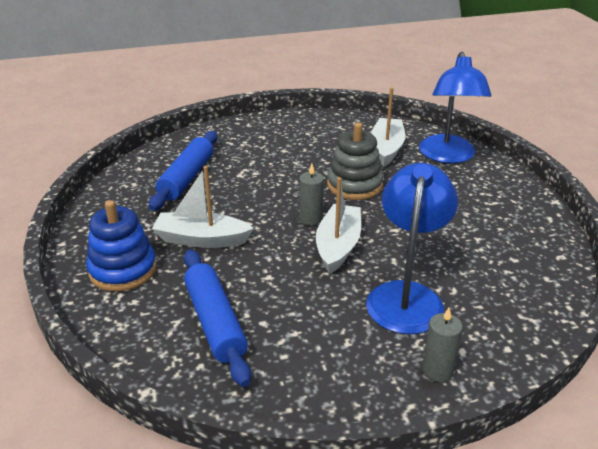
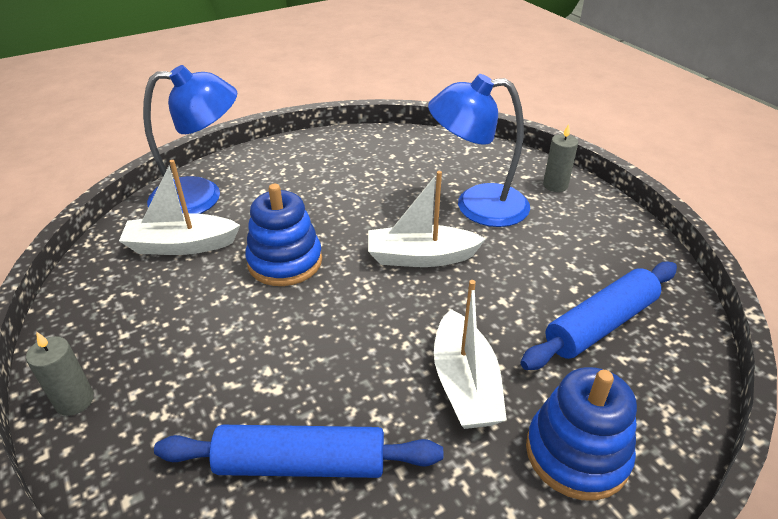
camera: 105 degrees left, 5 degrees up
grey candle [299,164,324,226] -> grey candle moved to [26,332,94,416]
grey stacking toy [327,123,384,200] -> blue stacking toy [245,184,322,286]

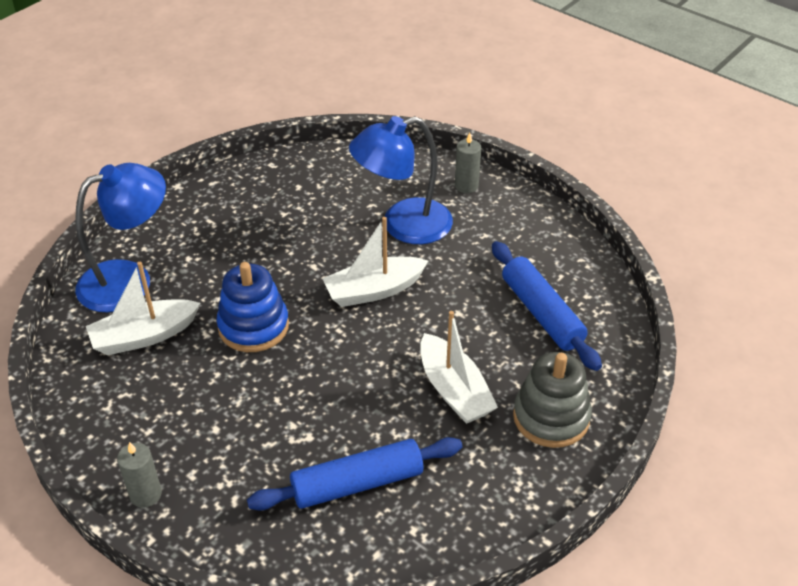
camera: 20 degrees left, 5 degrees up
blue rolling pin [520,262,677,370] -> blue rolling pin turned 60 degrees counterclockwise [492,241,602,371]
blue stacking toy [526,367,637,501] -> grey stacking toy [513,352,592,448]

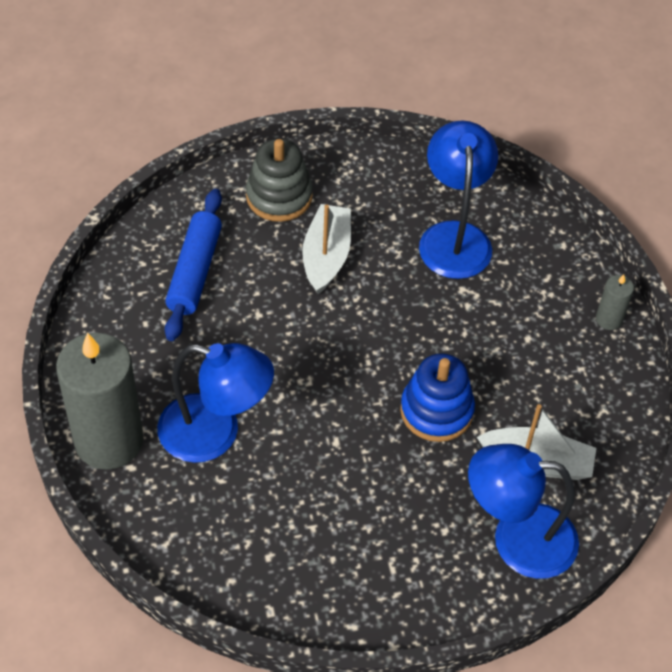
camera: 145 degrees left, 10 degrees up
blue rolling pin [247,437,463,511] -> blue lamp [419,121,498,279]
white boat [322,217,428,307] -> none
grey candle [455,133,481,193] -> grey candle [56,333,143,470], size x2.35

